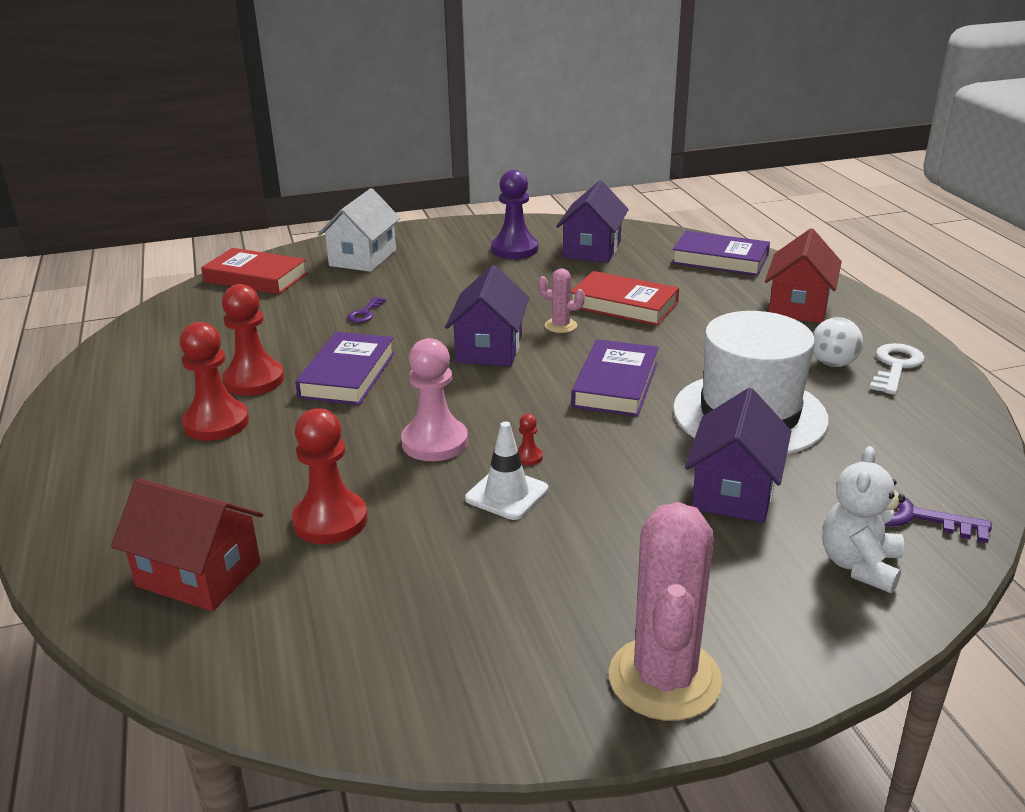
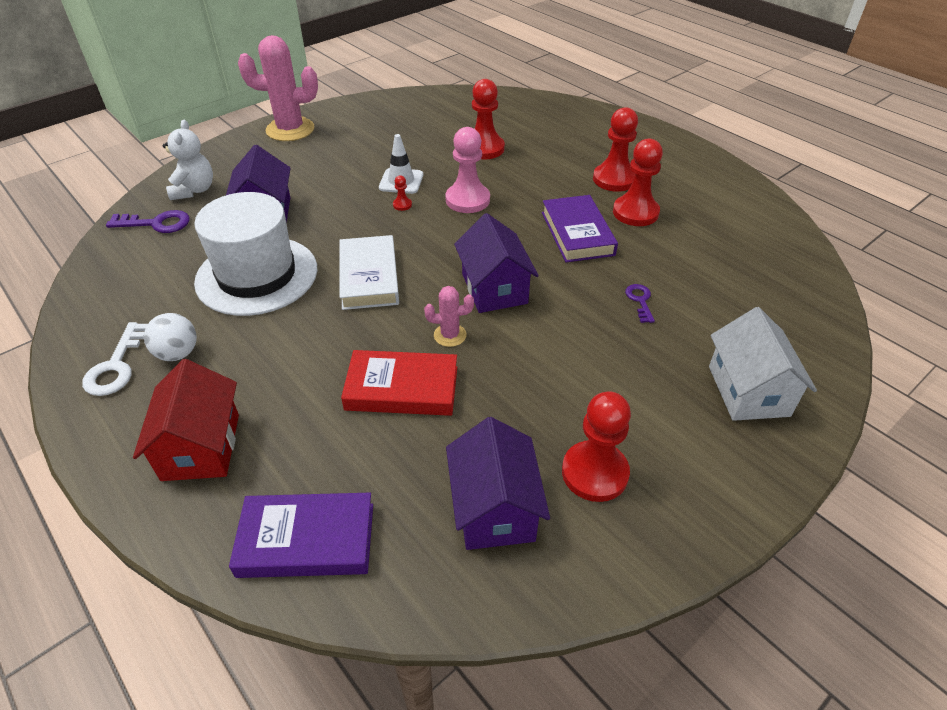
camera: 155 degrees right, 15 degrees up
red house [111,478,263,611] -> none
red book [201,248,308,295] -> none
purple pawn [491,170,538,259] -> red pawn [562,391,631,502]
purple book [571,339,659,417] -> white book [339,235,399,310]
pink cactus [609,502,722,721] -> pink cactus turned 75 degrees counterclockwise [238,35,318,141]

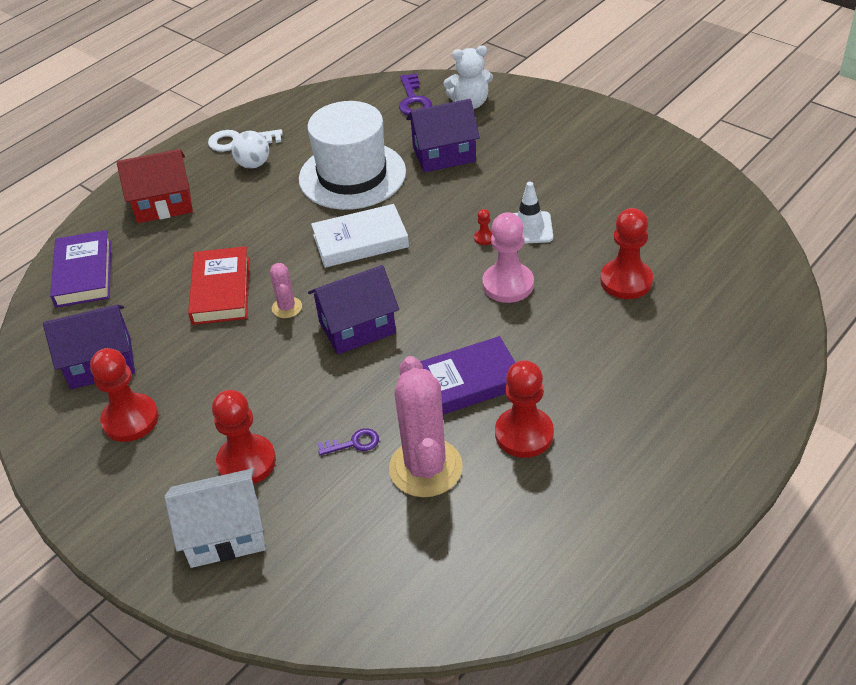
camera: 85 degrees right, 0 degrees up
pink cactus [238,35,318,141] -> pink cactus moved to [389,356,463,497]
red pawn [593,107,638,192] -> red pawn moved to [212,390,276,484]

